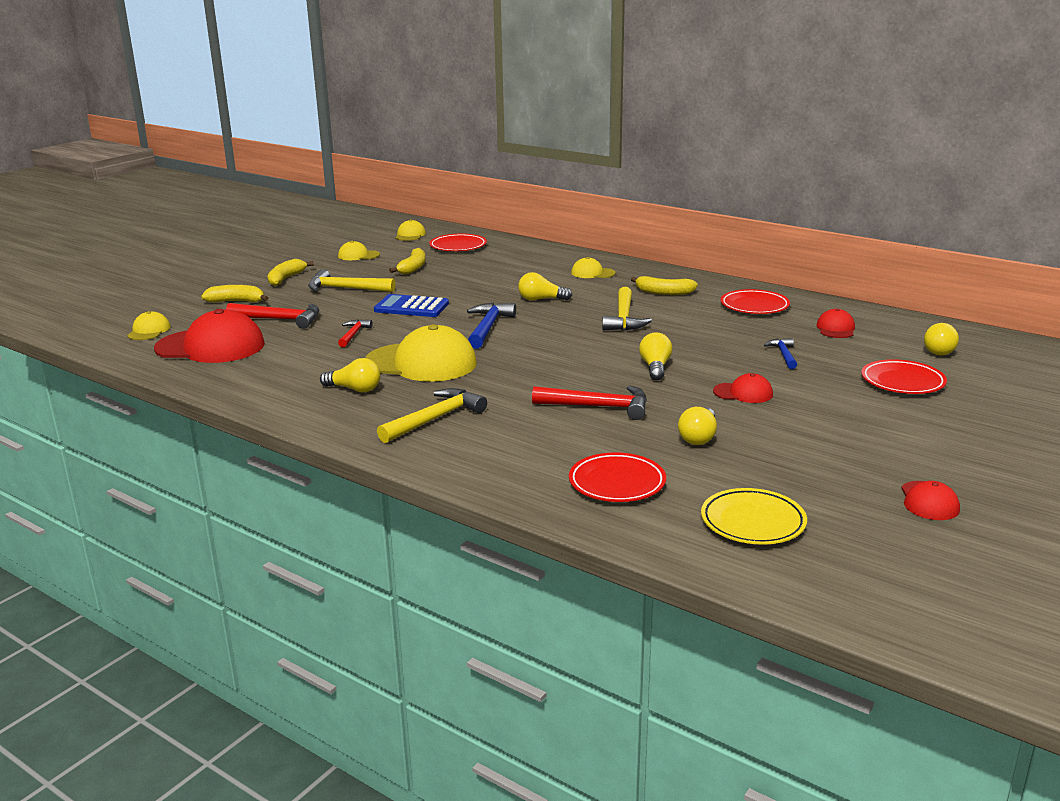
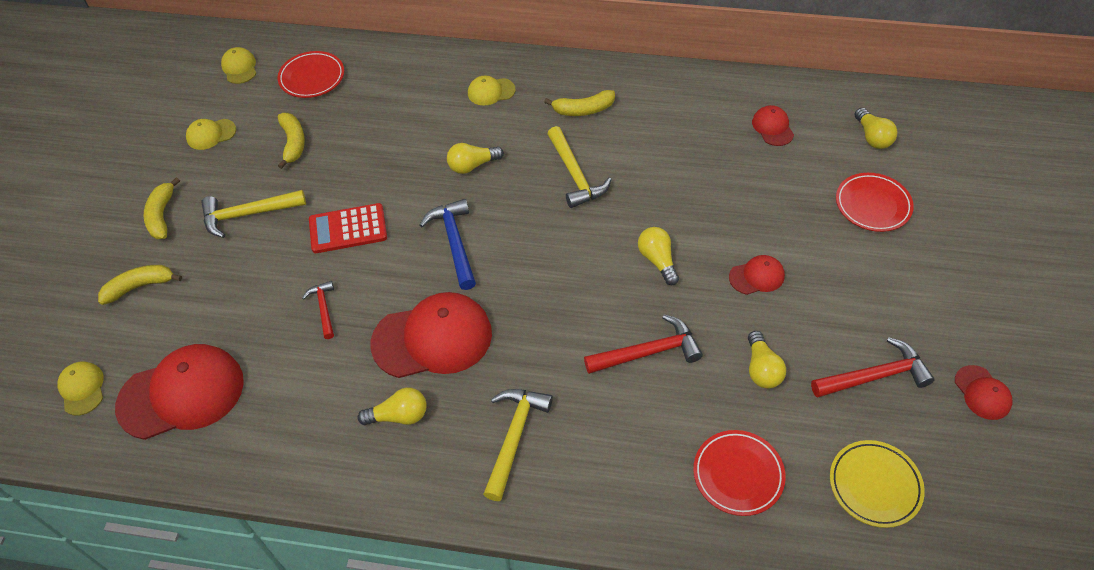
camera: 25 degrees left, 30 degrees up
red hammer [226,303,319,329] -> red hammer moved to [811,337,935,398]
yellow cap [365,324,477,382] -> red cap [371,292,492,378]
blue calculator [374,294,449,317] -> red calculator [309,203,387,253]
red plate [721,289,790,314] -> none
blue hammer [764,338,797,369] -> none

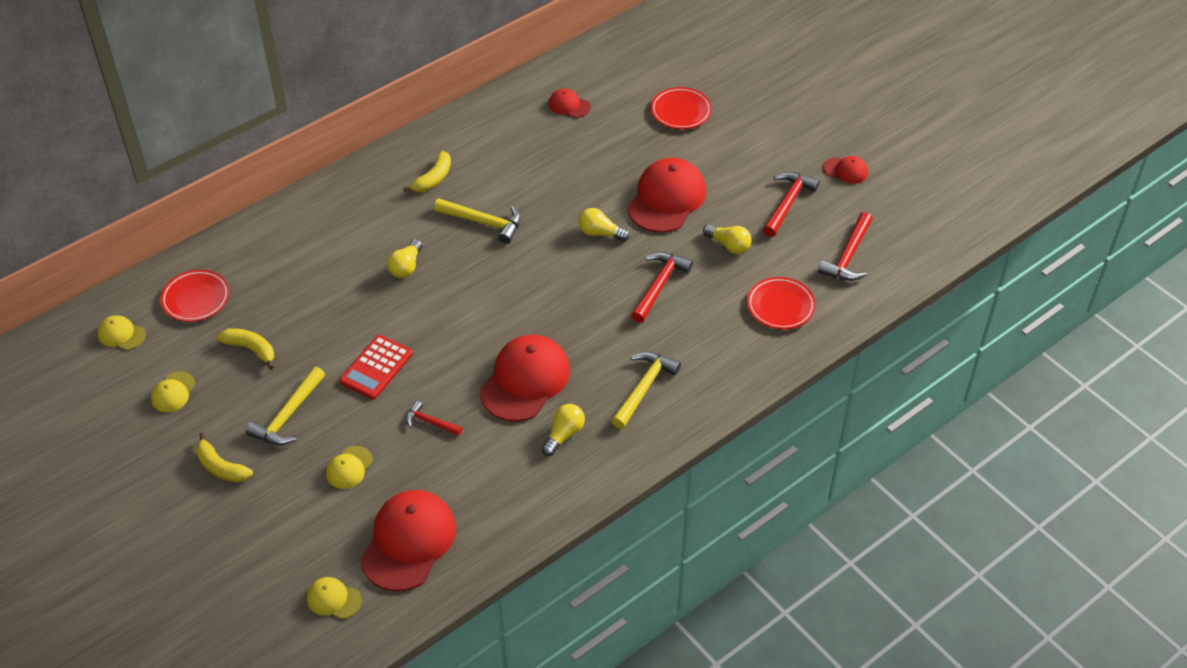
camera: 50 degrees left, 5 degrees down
yellow banana [98,265,182,305] -> none
blue hammer [420,199,476,290] -> none
yellow cap [468,75,516,106] -> yellow cap moved to [326,446,373,489]
yellow hammer [483,389,553,501] -> yellow hammer turned 60 degrees clockwise [611,352,681,429]
red cap [729,255,785,295] -> red cap [627,158,706,233], size x2.08
yellow plate [830,440,925,528] -> red hammer [818,212,873,281]
yellow light bulb [855,108,898,149] -> none

